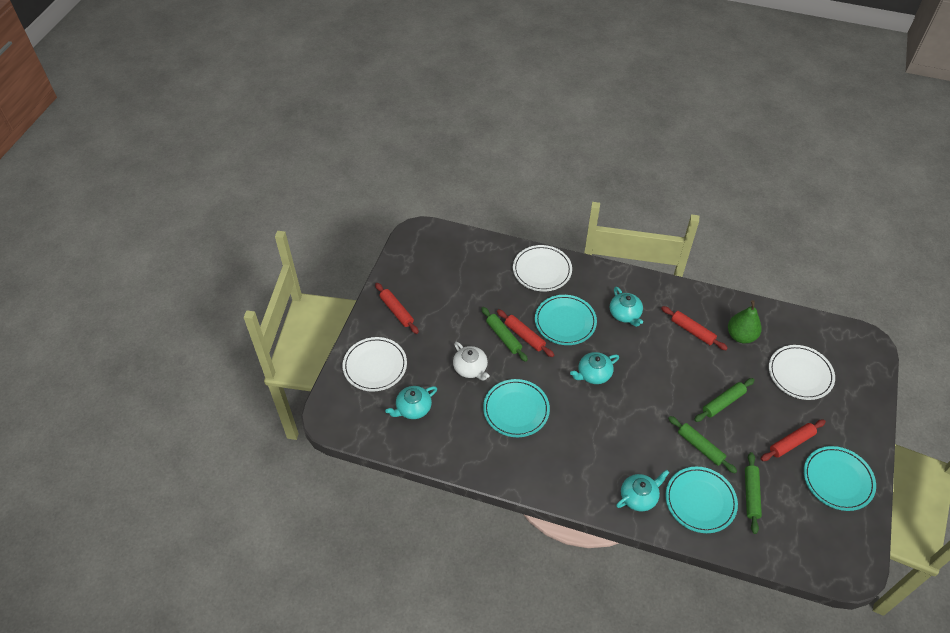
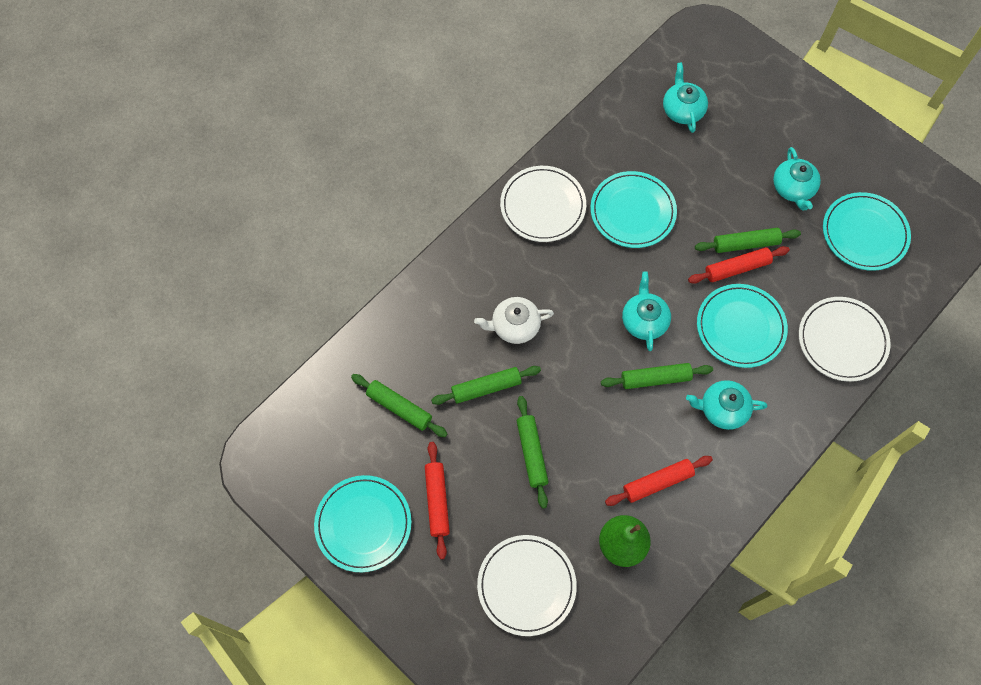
camera: 115 degrees right, 15 degrees up
white plate [342,337,407,392] -> white plate moved to [500,166,586,242]
red rolling pin [375,283,419,334] -> none
white teapot [453,342,489,381] -> white teapot moved to [474,297,554,344]
turquoise teapot [616,470,669,511] -> turquoise teapot moved to [773,147,821,211]
turquoise plate [665,467,738,533] -> turquoise plate moved to [823,192,911,271]
none -> green rolling pin [601,363,713,389]

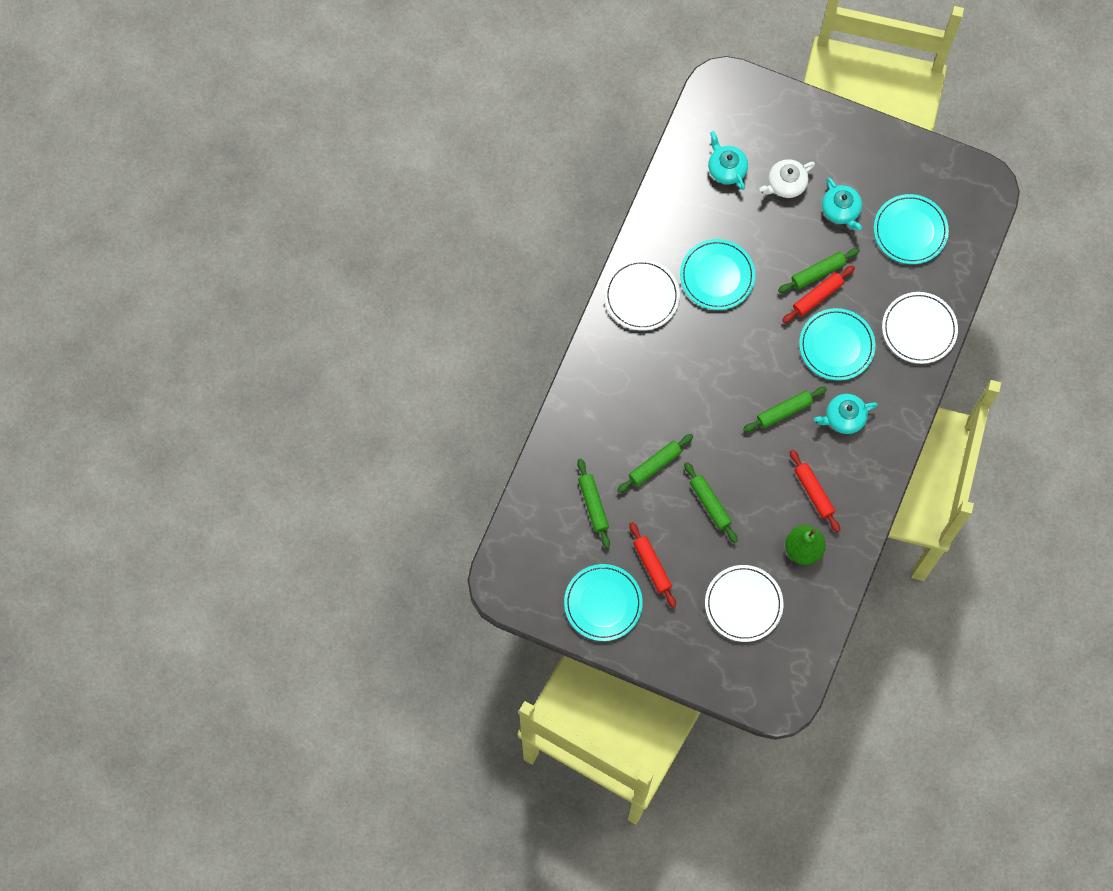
camera: 20 degrees left, 5 degrees up
green rolling pin [351,374,448,437] -> green rolling pin turned 60 degrees clockwise [577,459,610,548]
white teapot [474,297,554,344] -> white teapot moved to [759,159,815,198]
red rolling pin [605,456,713,506] -> red rolling pin turned 75 degrees counterclockwise [790,449,840,532]
turquoise teapot [622,272,671,351] -> none

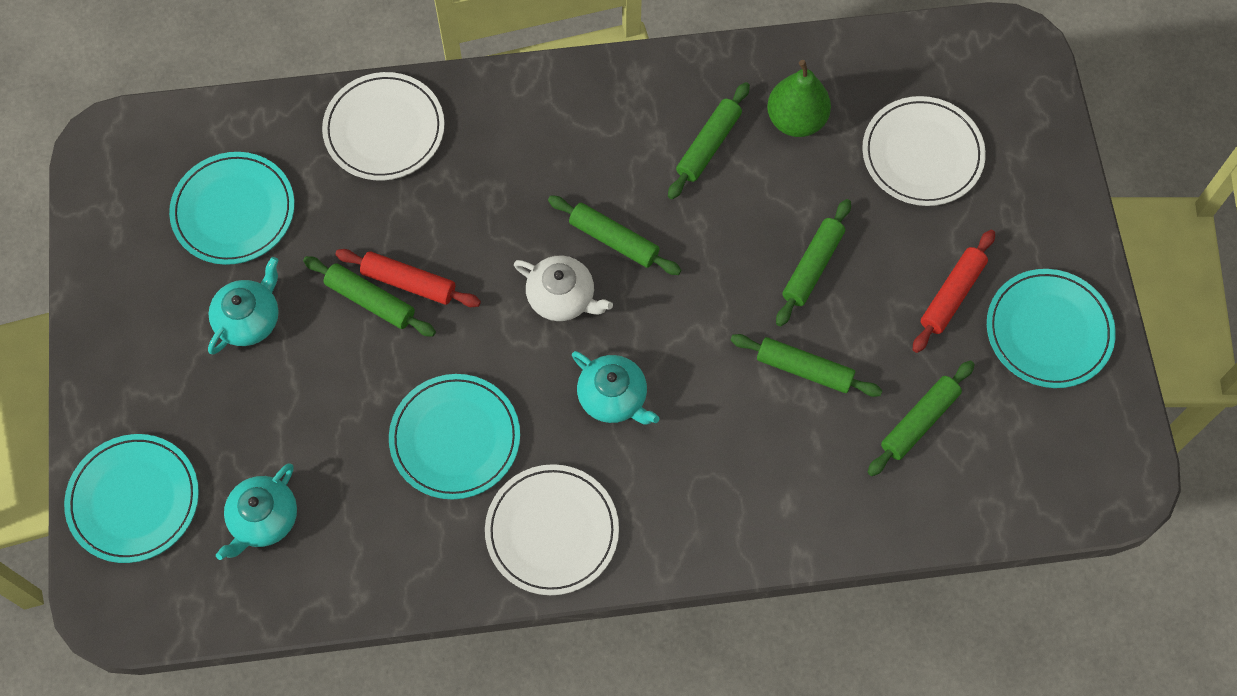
camera: 120 degrees left, 5 degrees down
white teapot [759,159,815,198] -> white teapot moved to [514,256,613,321]
red rolling pin [790,449,840,532] -> green rolling pin [668,82,750,199]
turquoise plate [799,308,875,381] -> turquoise plate moved to [64,434,199,563]
turquoise teapot [814,394,878,434] -> turquoise teapot moved to [572,351,659,425]

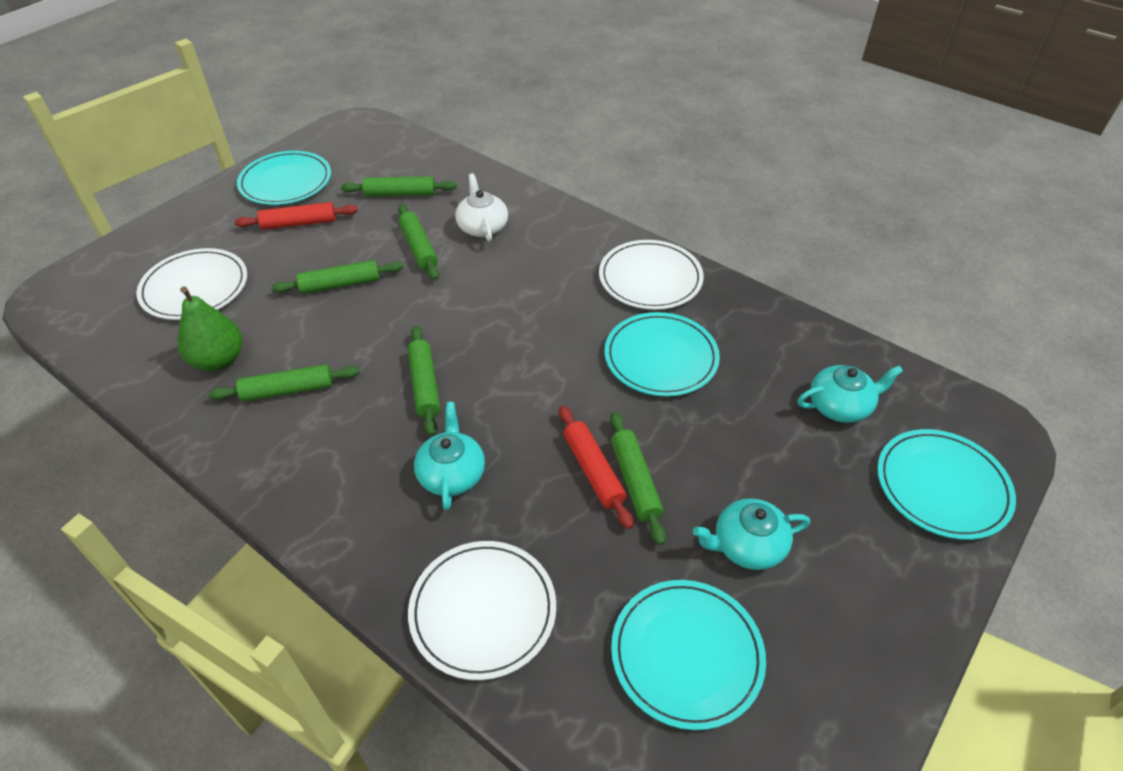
camera: 135 degrees left, 20 degrees down
white teapot [514,256,613,321] -> white teapot moved to [455,173,508,242]
turquoise teapot [572,351,659,425] -> turquoise teapot moved to [414,402,485,510]

